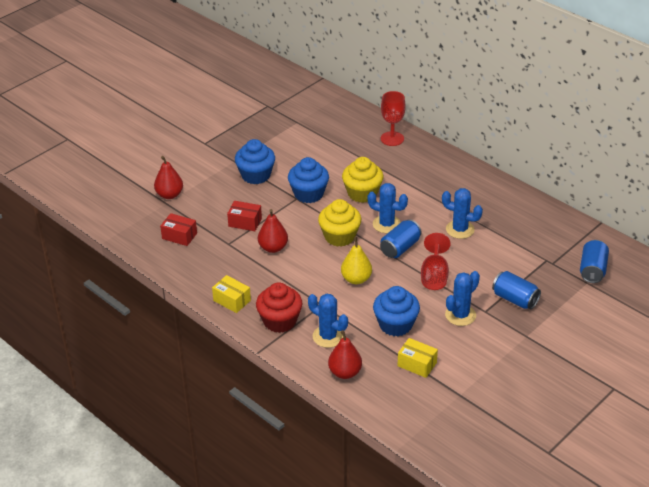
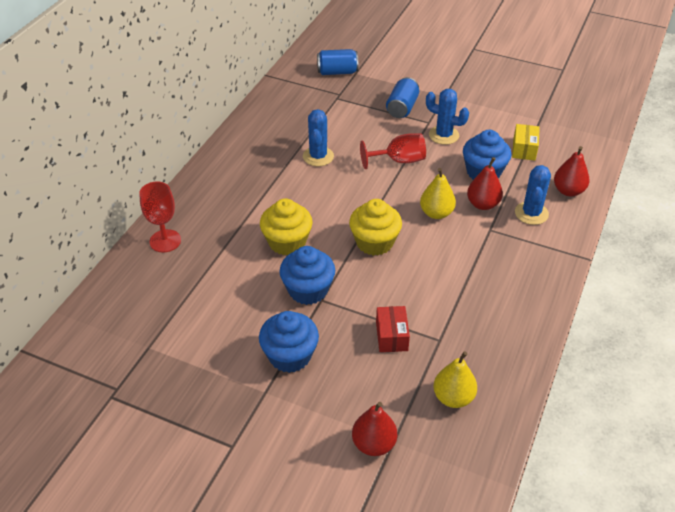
camera: 110 degrees left, 5 degrees up
red box [160,213,197,246] -> yellow pear [433,351,477,408]
yellow box [212,275,251,313] -> none
red cupcake [256,282,302,333] -> none
red pear [258,209,288,253] -> red pear moved to [467,157,503,210]
blue cactus [367,183,408,233] -> none
blue can [380,219,422,258] -> none

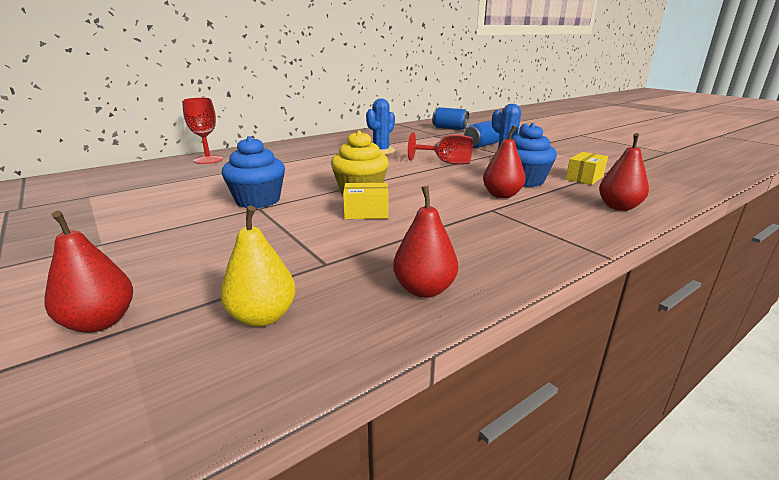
camera: 30 degrees right, 20 degrees down
blue cupcake [259,311,319,373] -> none
yellow cupcake [260,198,313,255] -> none
red box [376,306,410,352] -> none
yellow pear [420,168,456,219] -> none
blue cactus [515,165,551,225] -> none
none -> yellow box [343,183,389,219]
none -> red pear [393,186,458,298]

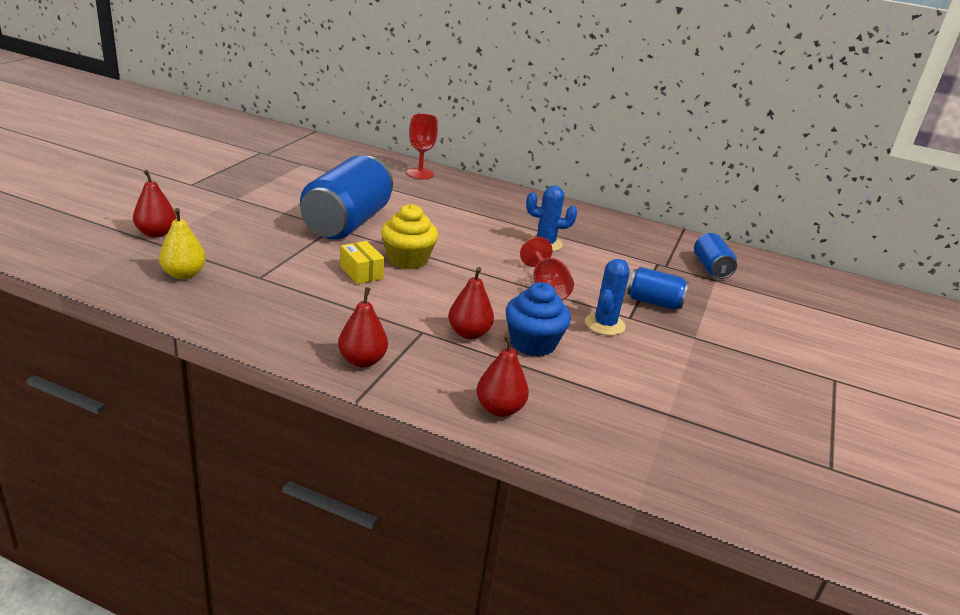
camera: 55 degrees right, 5 degrees up
blue cupcake [221,136,285,209] -> blue can [300,156,393,239]
red pear [393,186,458,298] -> red pear moved to [338,287,388,367]
yellow box [566,152,608,185] -> none

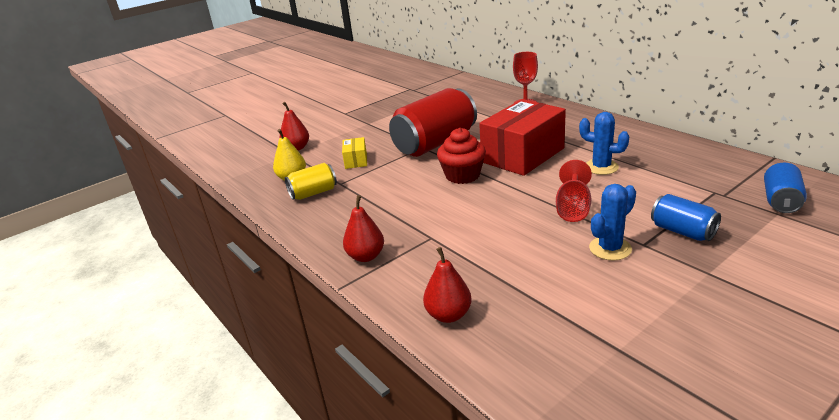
camera: 35 degrees right, 0 degrees up
blue can [300,156,393,239] -> red can [389,88,477,157]
yellow box [340,241,385,284] -> yellow box moved to [342,137,367,169]
yellow cupcake [381,204,438,269] -> red cupcake [437,128,486,184]
red pear [448,267,494,339] -> none
blue cupcake [506,282,571,357] -> none
none -> yellow can [285,163,337,200]
none -> red box [479,99,566,176]

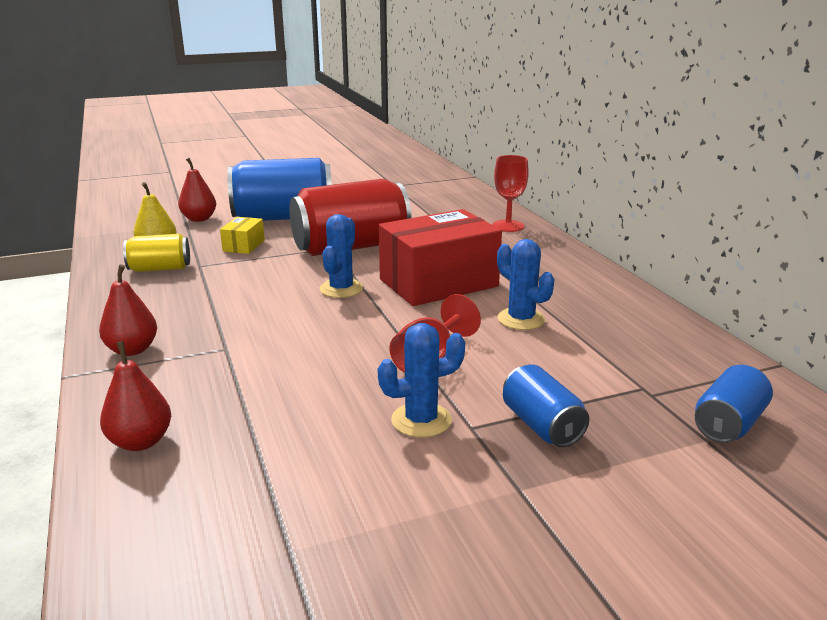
camera: 15 degrees right, 5 degrees down
red cupcake [437,128,486,184] -> blue cactus [320,214,363,298]
none -> blue can [228,158,332,221]

